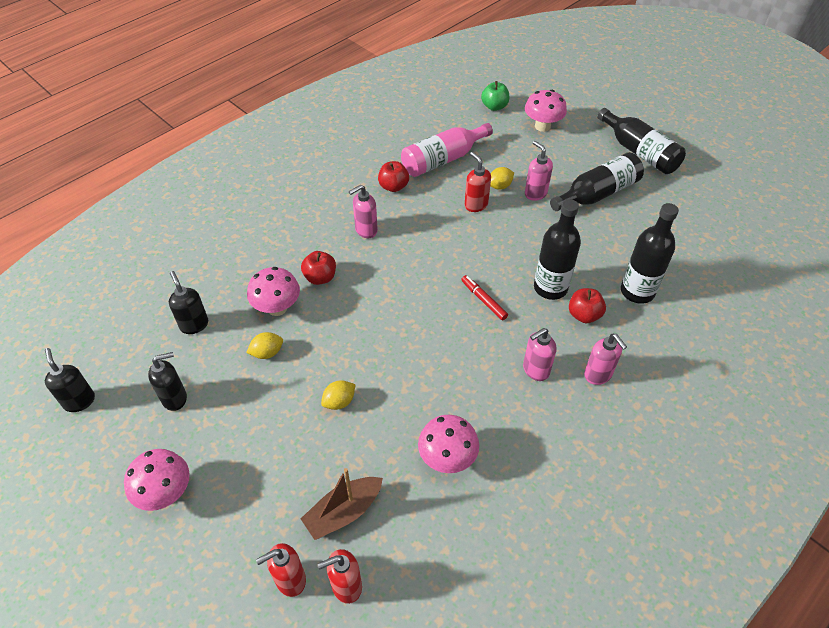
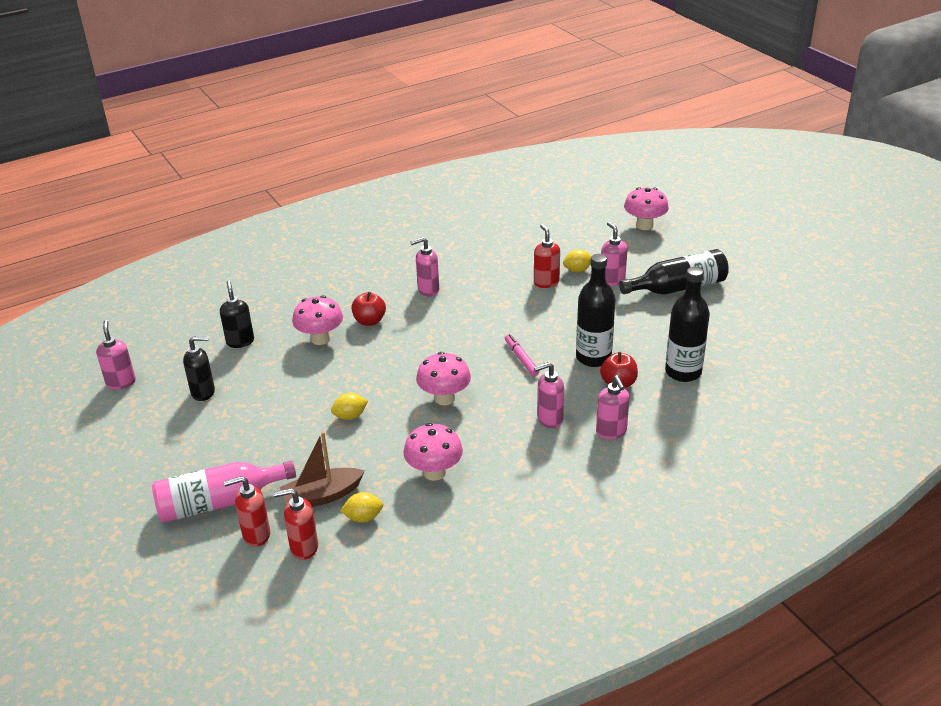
camera: 15 degrees right, 15 degrees down
black soap dispenser [45,348,95,412] -> pink soap dispenser [96,320,136,390]
pink mushroom [124,449,190,511] -> pink mushroom moved to [416,352,471,405]
yellow lemon [246,332,283,359] -> yellow lemon moved to [340,492,383,523]
red apple [378,161,409,192] -> none
pink bottle [401,123,493,177] -> pink bottle moved to [152,461,296,523]
red marker [461,275,508,320] -> pink marker [505,334,539,376]
green apple [481,81,509,111] -> none
black bottle [597,108,686,174] -> none

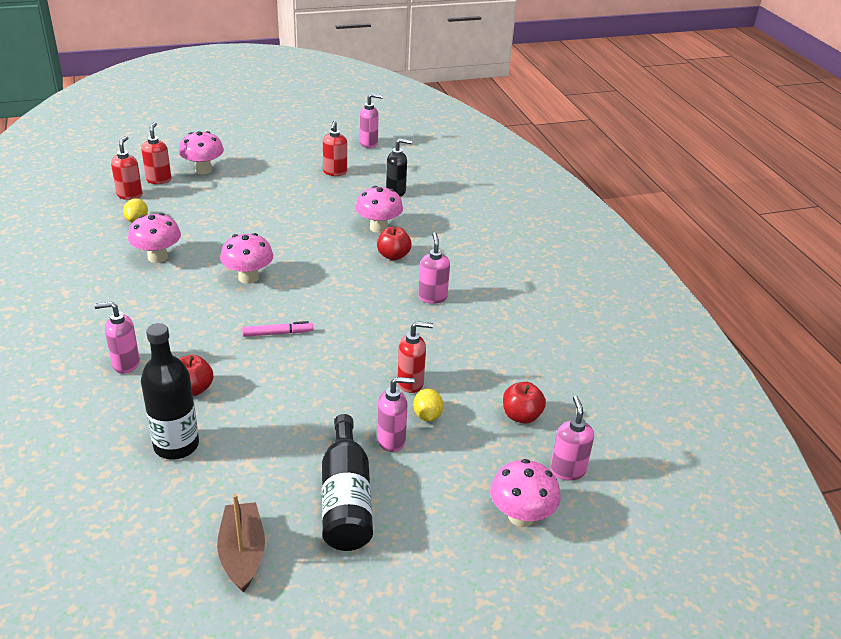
camera: 100 degrees right, 0 degrees up
pink bottle [152,461,296,523] -> pink mushroom [179,131,224,174]
black soap dispenser [183,336,215,401] -> red soap dispenser [323,121,347,176]
brown boat [280,431,365,507] -> brown boat moved to [217,494,265,593]
yellow lemon [331,393,368,420] -> none
pink soap dispenser [534,362,564,428] -> pink soap dispenser moved to [550,396,594,481]
black bottle [576,254,615,367] -> none
none -> red apple [503,382,546,424]

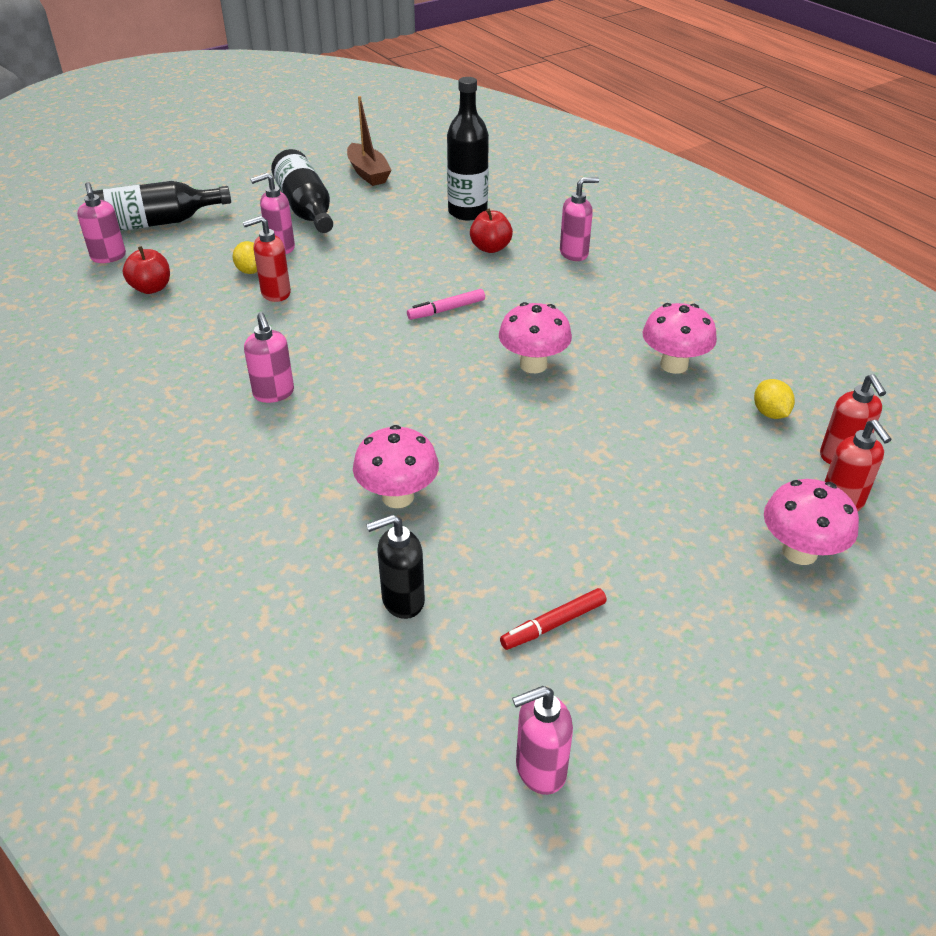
camera: 165 degrees right, 5 degrees up
red soap dispenser [323,121,347,176] -> red marker [500,588,607,650]
red apple [377,227,412,260] -> none
pink mushroom [490,459,561,527] -> black bottle [86,181,231,231]

